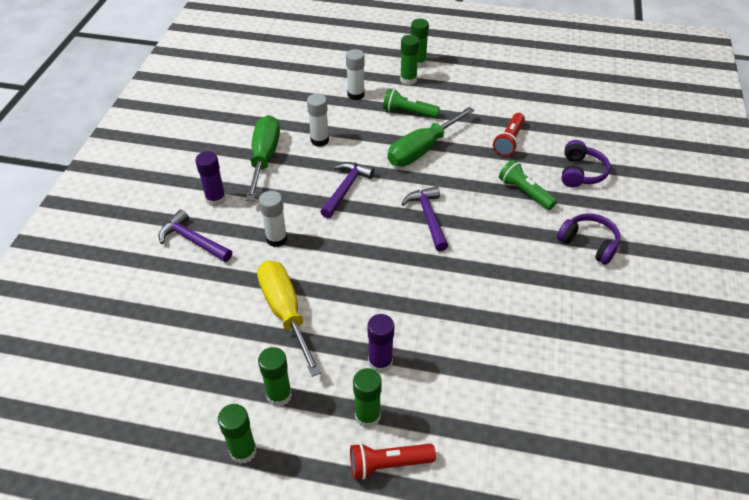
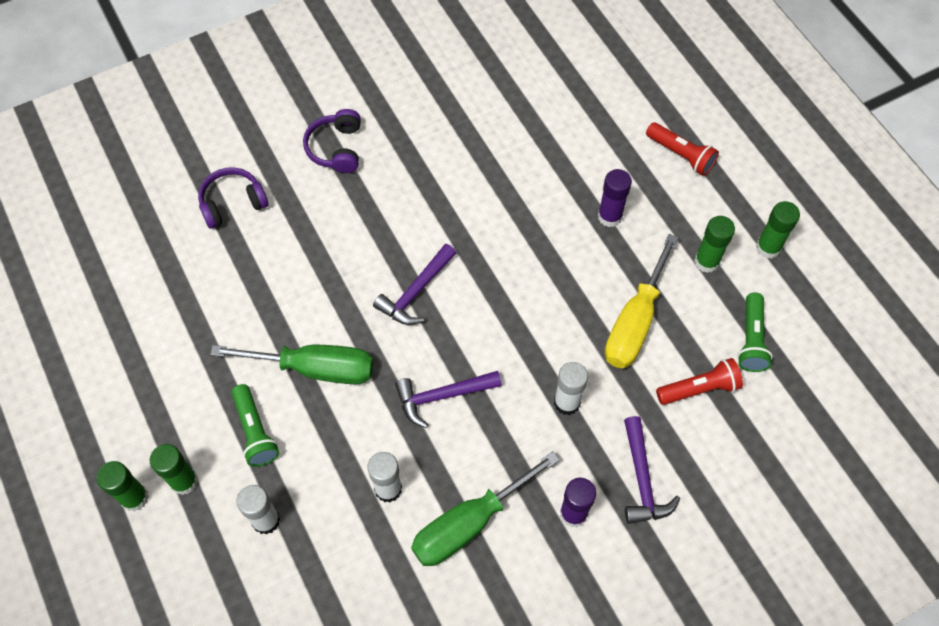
camera: 130 degrees left, 15 degrees up
green glue stick [353,368,382,428] -> none
red flashlight [493,113,525,156] -> red flashlight moved to [656,358,743,405]
green flashlight [499,160,557,210] -> green flashlight moved to [737,293,773,372]

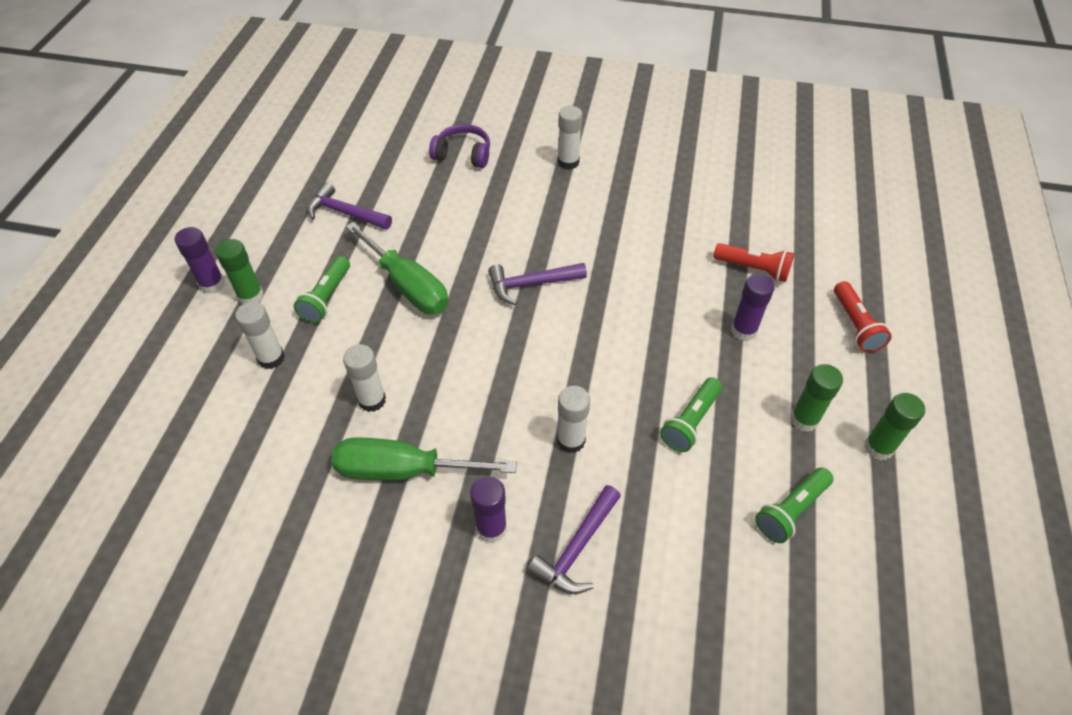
camera: 40 degrees right, 10 degrees down
green glue stick [96,461,149,512] -> purple glue stick [175,227,225,294]
purple headphones [303,109,361,173] -> white glue stick [558,106,582,170]
purple hammer [395,371,502,428] -> purple hammer moved to [307,182,392,230]
yellow screwdriver [605,234,679,369] -> green flashlight [660,377,722,452]
red flashlight [656,358,743,405] -> red flashlight moved to [713,243,794,282]

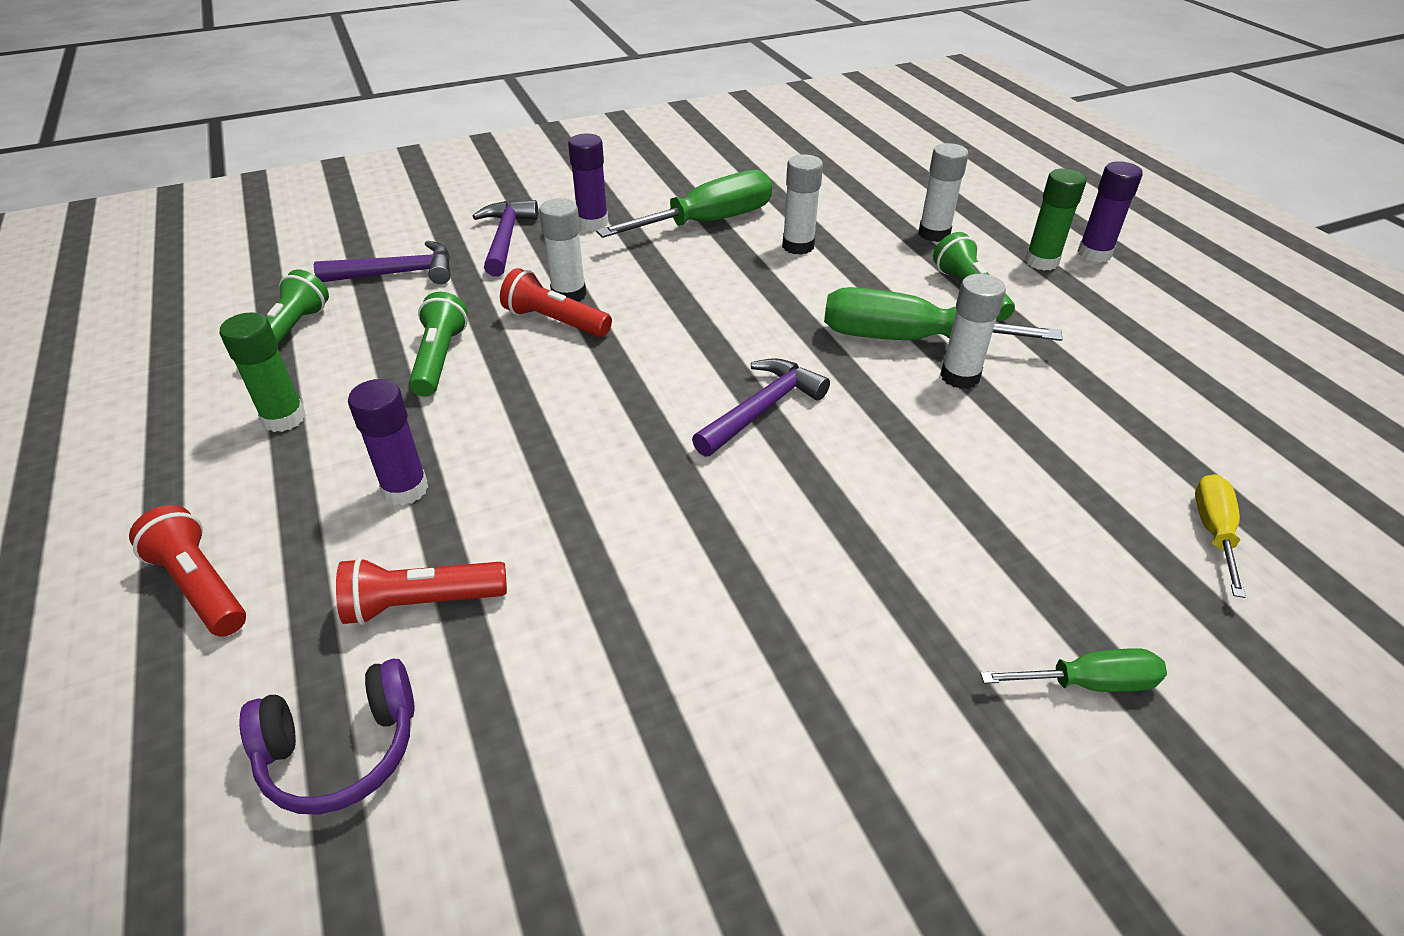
camera: 145 degrees right, 10 degrees down
purple hammer [307,182,392,230] -> purple hammer moved to [314,241,450,284]
purple headphones [429,124,490,168] -> purple headphones moved to [239,659,415,814]
white glue stick [558,106,582,170] -> white glue stick moved to [940,274,1006,389]
green glue stick [864,393,925,461] -> none
none -> red flashlight [500,268,612,337]
none -> green screwdriver [980,648,1167,692]
none -> yellow screwdriver [1195,474,1246,598]

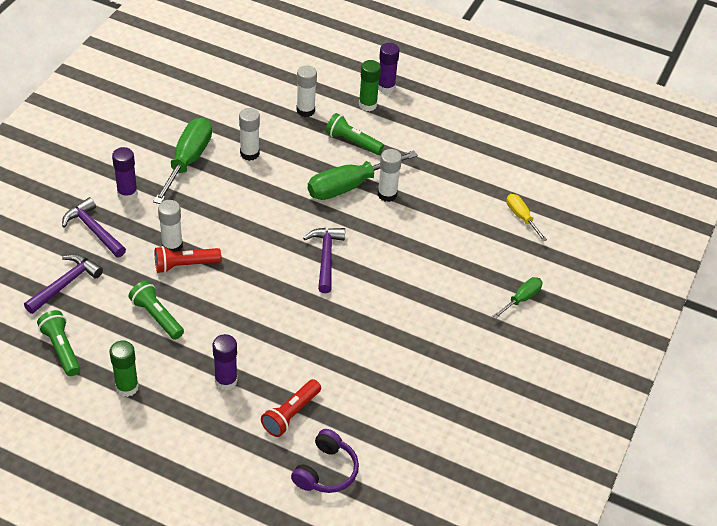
camera: 45 degrees left, 5 degrees up
red flashlight [129,505,246,637] -> none

